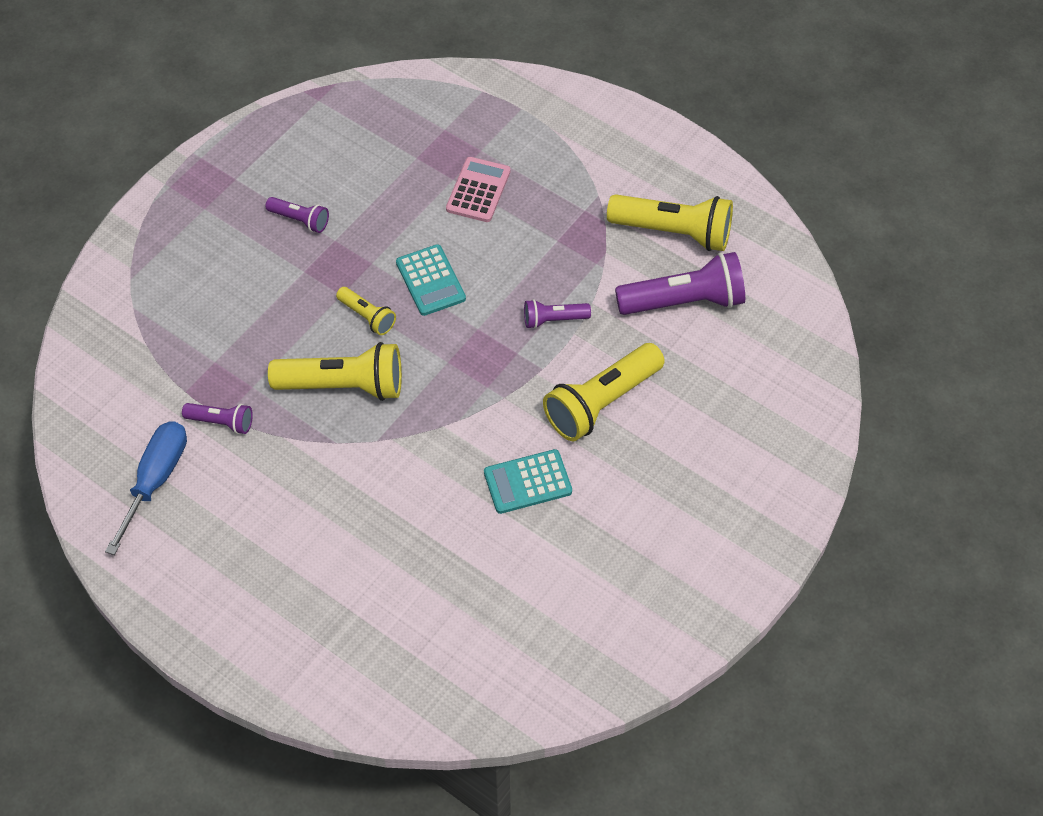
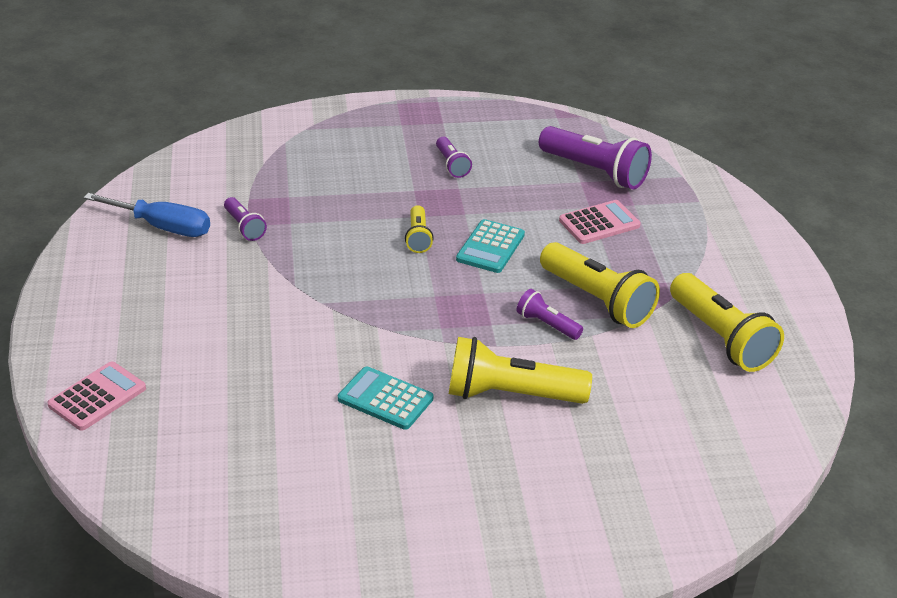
camera: 45 degrees right, 20 degrees down
blue screwdriver [105,421,187,555] -> blue screwdriver turned 45 degrees clockwise [84,193,210,237]
yellow flashlight [268,342,402,401] -> yellow flashlight moved to [540,242,660,328]
purple flashlight [615,252,745,315] -> purple flashlight moved to [539,126,652,189]
none -> pink calculator [48,361,146,431]

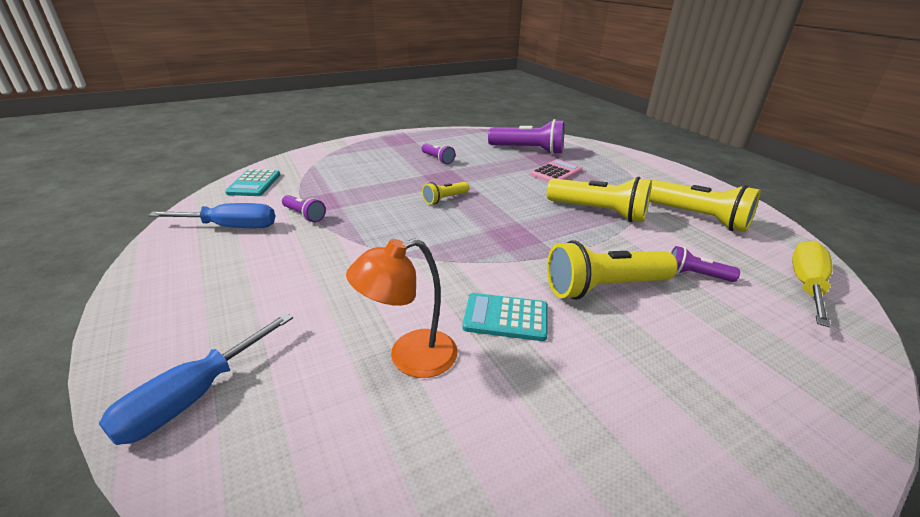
camera: 20 degrees left, 5 degrees down
pink calculator [48,361,146,431] -> blue screwdriver [99,313,293,445]
yellow flashlight [405,205,434,253] -> yellow flashlight turned 75 degrees clockwise [422,182,469,205]
turquoise calculator [456,219,525,273] -> turquoise calculator moved to [225,169,280,196]
purple flashlight [516,289,583,340] -> purple flashlight moved to [671,246,740,282]
none -> orange lamp [346,238,458,378]
none -> yellow screwdriver [792,241,832,328]

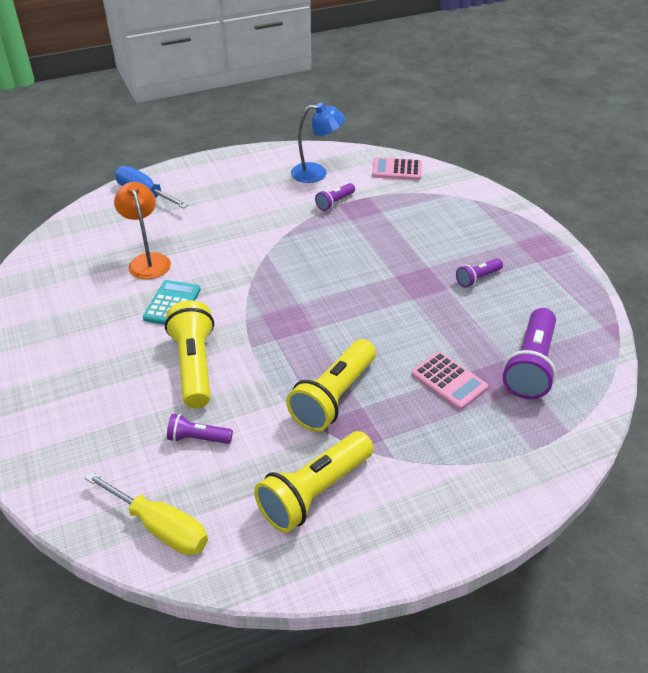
camera: 95 degrees right, 10 degrees up
blue screwdriver [148,203,275,228] -> blue lamp [291,103,345,183]
turquoise calculator [225,169,280,196] -> pink calculator [372,157,422,180]
yellow flashlight [422,182,469,205] -> none
purple flashlight [671,246,740,282] -> purple flashlight turned 105 degrees counterclockwise [167,414,233,444]

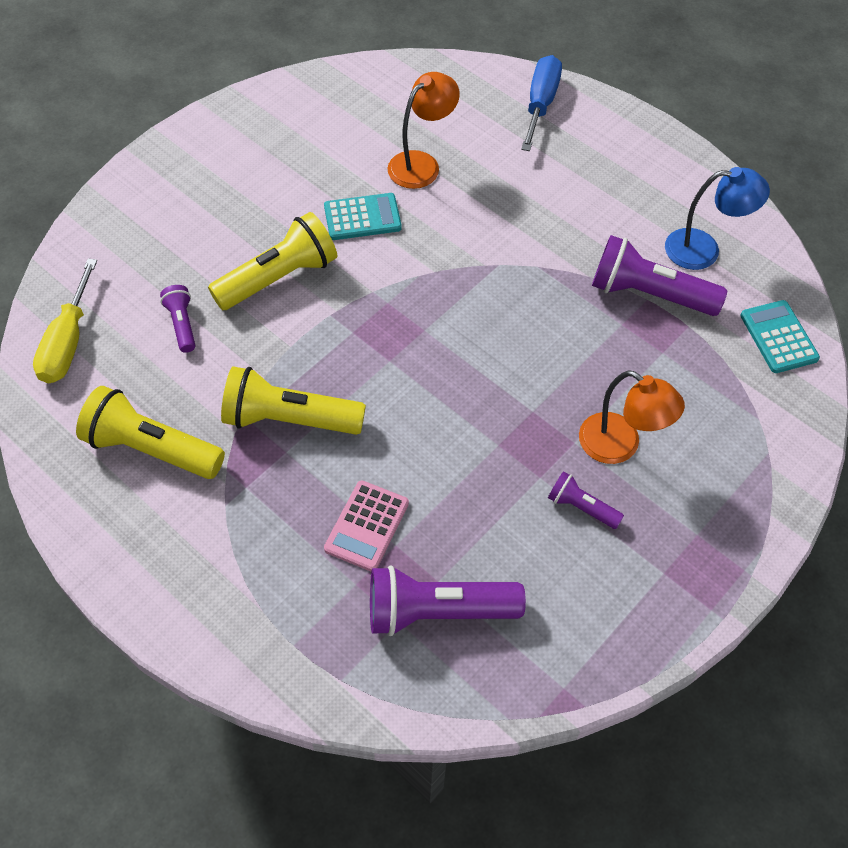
camera: 65 degrees right, 15 degrees up
blue lamp [291,103,345,183] -> blue lamp turned 60 degrees counterclockwise [665,167,770,270]
purple flashlight [315,183,355,211] -> purple flashlight [592,235,727,316], size x1.92
pink calculator [372,157,422,180] -> turquoise calculator [741,300,820,373]
none -> orange lamp [579,370,685,464]

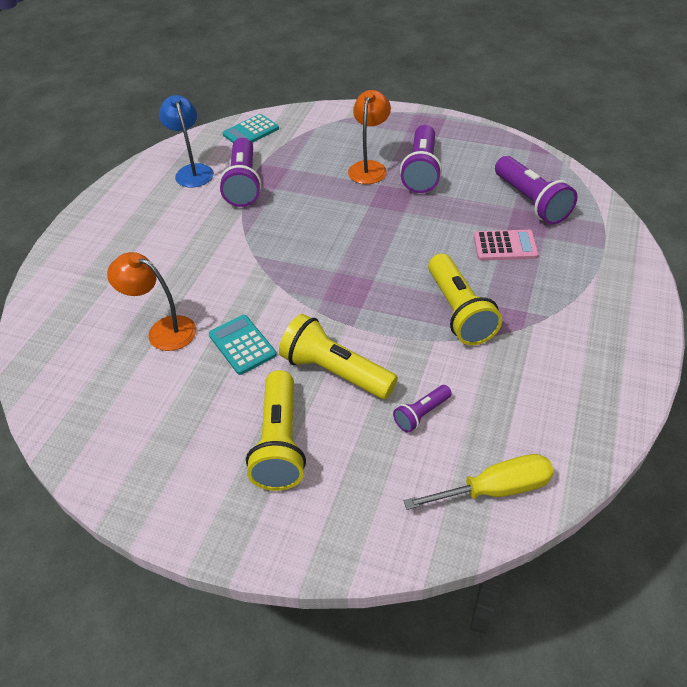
camera: 110 degrees left, 10 degrees down
yellow flashlight [76,386,225,479] -> yellow flashlight moved to [246,370,306,491]
blue screwdriver [521,55,562,151] -> none
purple flashlight [548,471,624,529] -> purple flashlight [400,125,442,193], size x1.92

